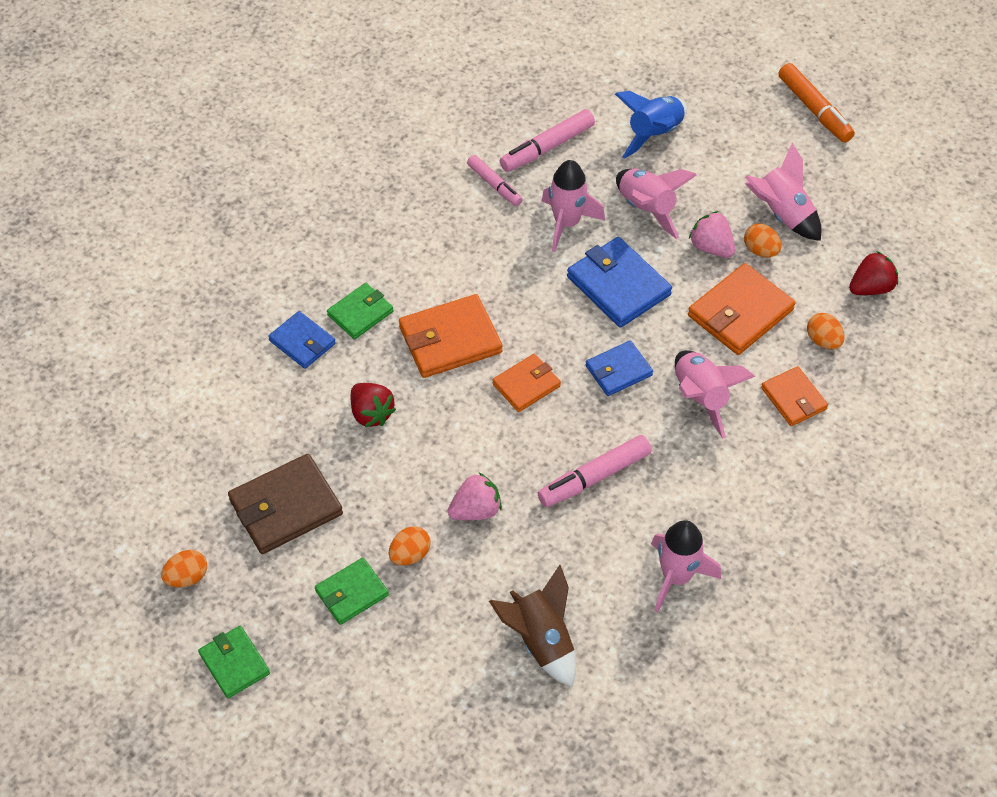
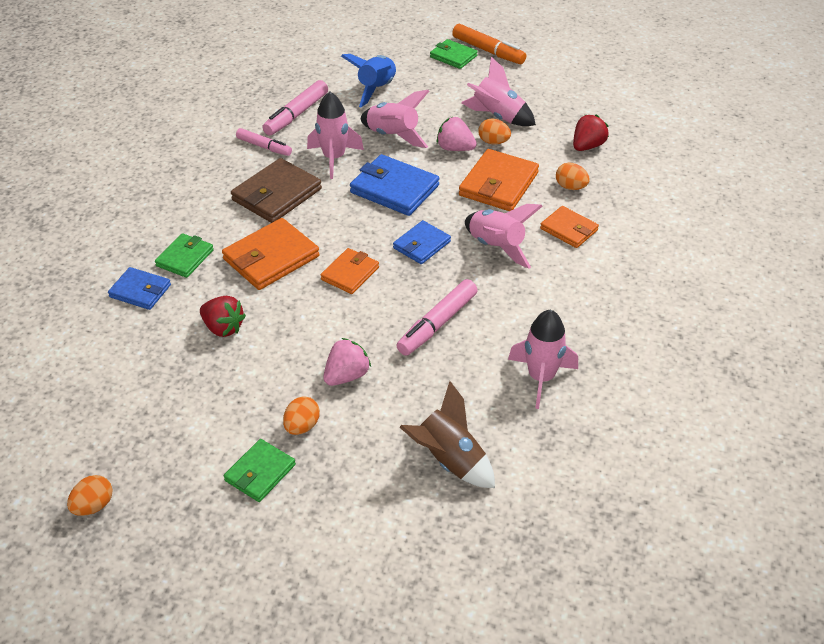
camera: 20 degrees left, 10 degrees down
green wallet [198,626,270,698] -> green wallet moved to [430,39,478,69]
brown wallet [228,454,343,554] -> brown wallet moved to [231,158,322,223]

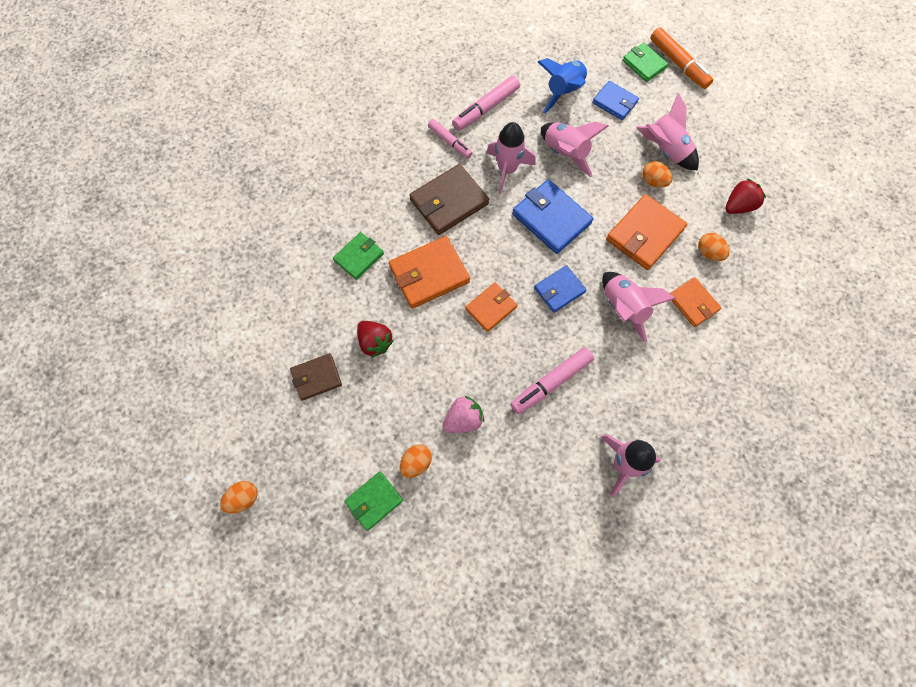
camera: 15 degrees right, 25 degrees up
blue wallet [108,267,171,310] -> blue wallet moved to [592,81,639,120]
brown rocket [399,381,495,488] -> none
pink strawberry [437,117,477,151] -> none
none -> brown wallet [290,353,342,401]

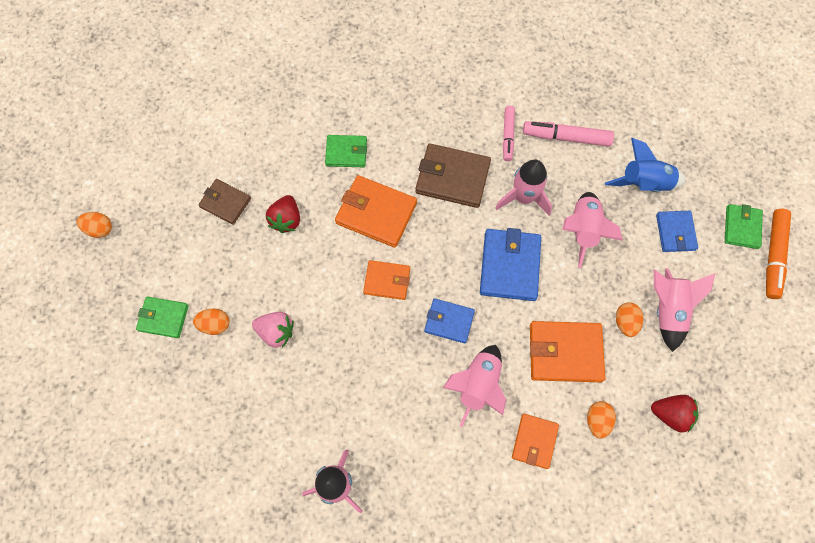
camera: 50 degrees right, 0 degrees up
pink marker [510,347,594,414] -> none

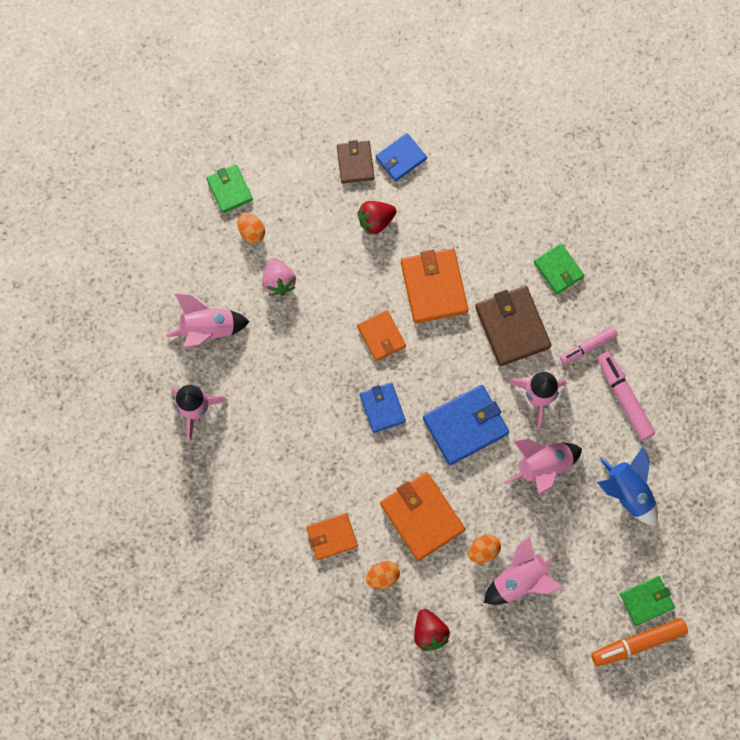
camera: 55 degrees right, 5 degrees up
orange egg [76,212,112,238] -> none
green wallet [325,135,367,167] -> green wallet moved to [534,243,584,294]
pink rocket [443,345,506,427] -> pink rocket moved to [166,293,250,349]
blue wallet [656,211,698,252] -> blue wallet moved to [376,133,427,182]

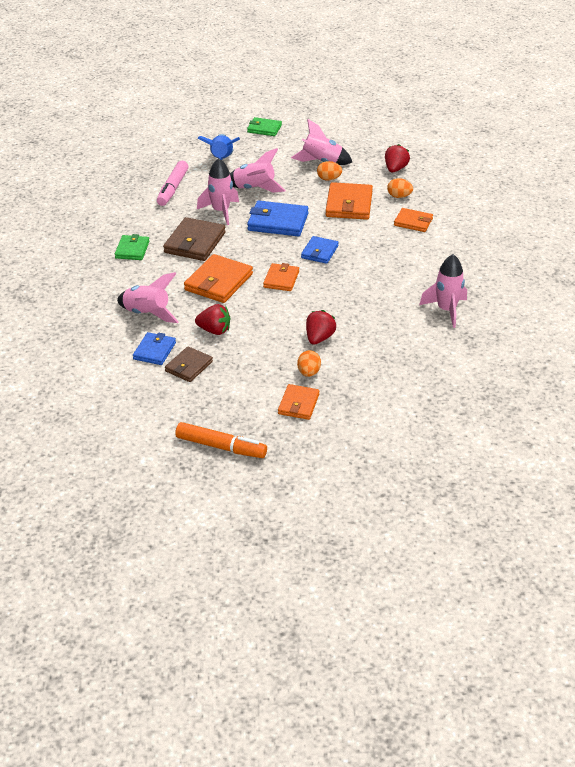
camera: 140 degrees left, 35 degrees down
pink rocket [166,293,250,349] -> pink rocket moved to [117,272,179,323]
green wallet [206,164,253,213] -> orange wallet [278,384,319,420]
pink strawberry [262,258,296,296] -> red strawberry [306,310,336,345]
blue wallet [376,133,427,182] -> blue wallet turned 75 degrees counterclockwise [133,332,176,365]
pink marker [560,326,618,365] -> none
orange marker [591,618,688,667] -> orange marker moved to [175,422,267,458]

